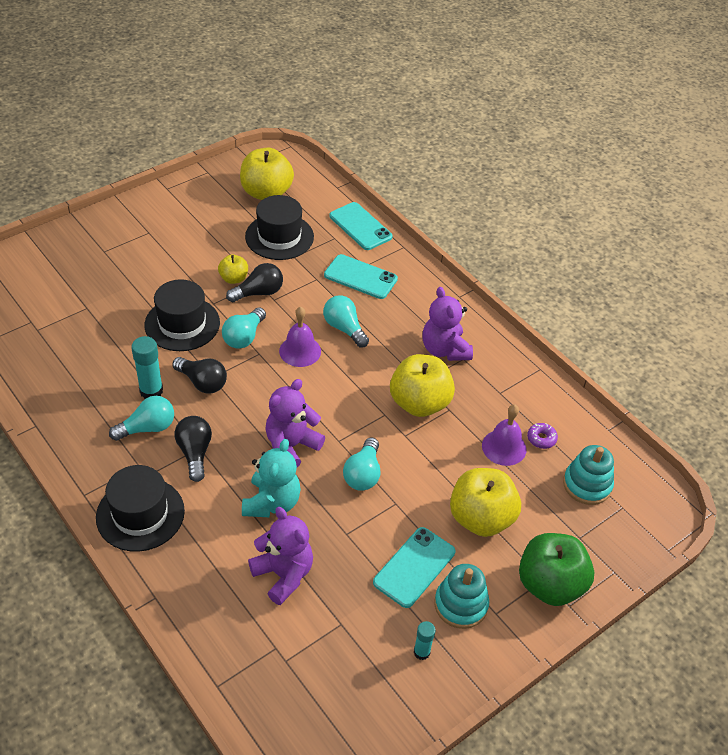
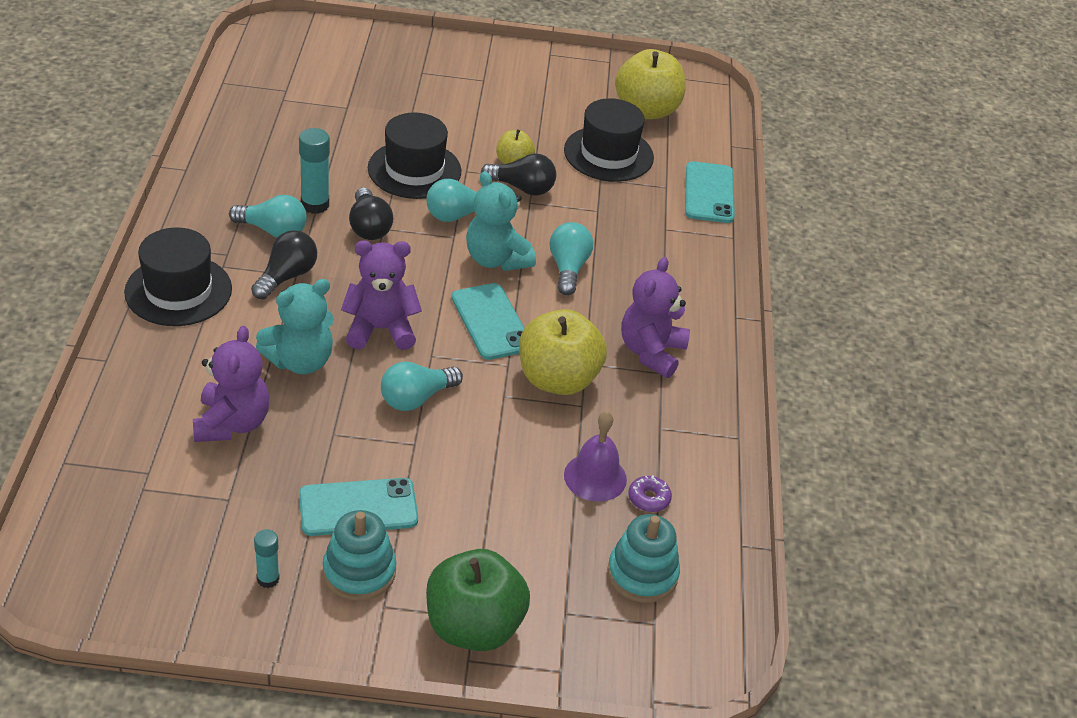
camera: 40 degrees right, 5 degrees down
purple bell [279,307,321,367] -> turquoise teddy bear [466,171,536,271]
turquoise phone [324,254,398,299] -> turquoise phone moved to [451,283,524,360]
yellow apple [450,468,521,537] -> none

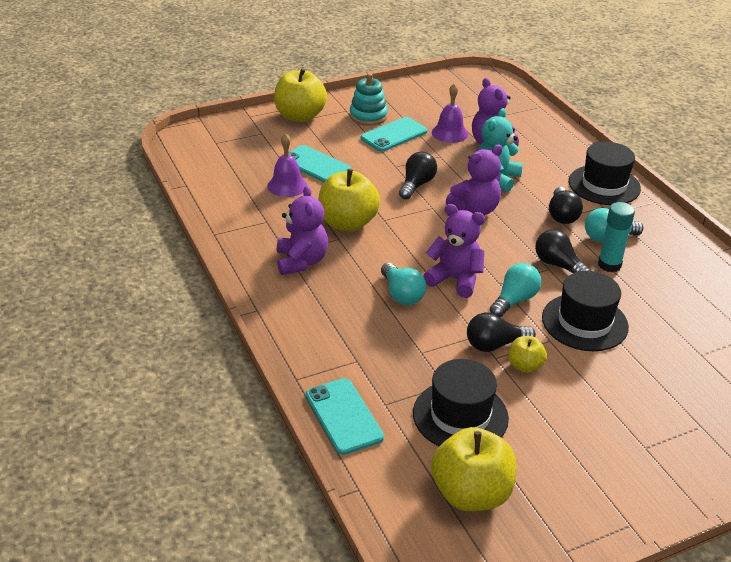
camera: 155 degrees right, 5 degrees down
turquoise glue stick [254,529,280,588] -> none
turquoise light bulb [381,361,463,411] -> black light bulb [399,152,437,200]
green apple [426,549,530,651] -> yellow apple [274,68,327,122]
turquoise phone [451,283,524,360] -> turquoise phone moved to [288,145,351,182]
turquoise teddy bear [466,171,536,271] -> purple teddy bear [423,204,485,298]
turquoise stacking toy [607,514,680,603] -> none
purple donut [628,475,672,512] -> none
none -> purple bell [432,83,468,143]

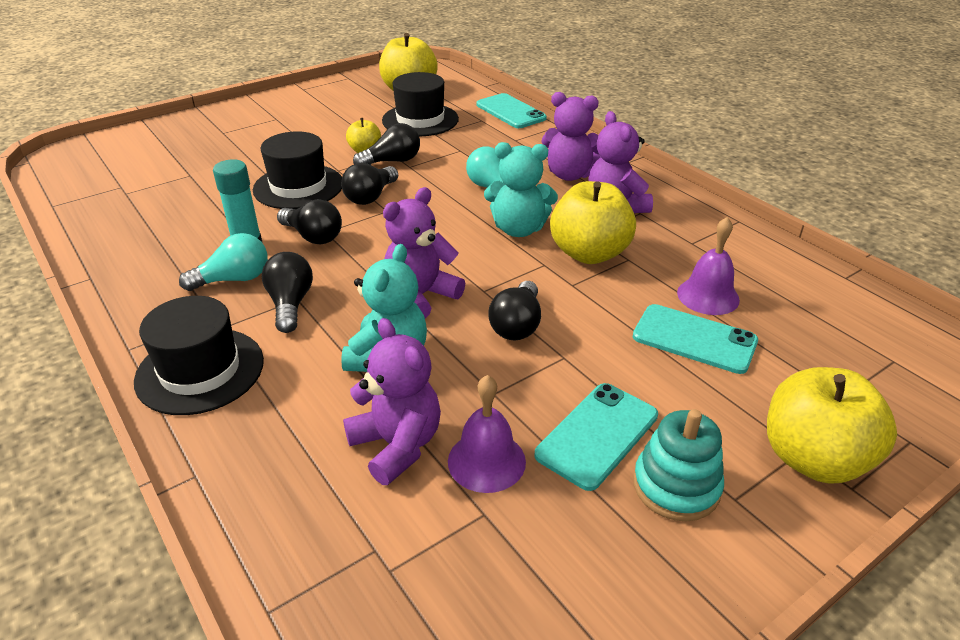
camera: 170 degrees right, 0 degrees up
purple teddy bear [423,204,485,298] -> purple teddy bear moved to [541,92,600,181]
turquoise light bulb [490,263,541,317] -> black light bulb [341,163,398,205]
none -> turquoise teddy bear [484,142,558,237]

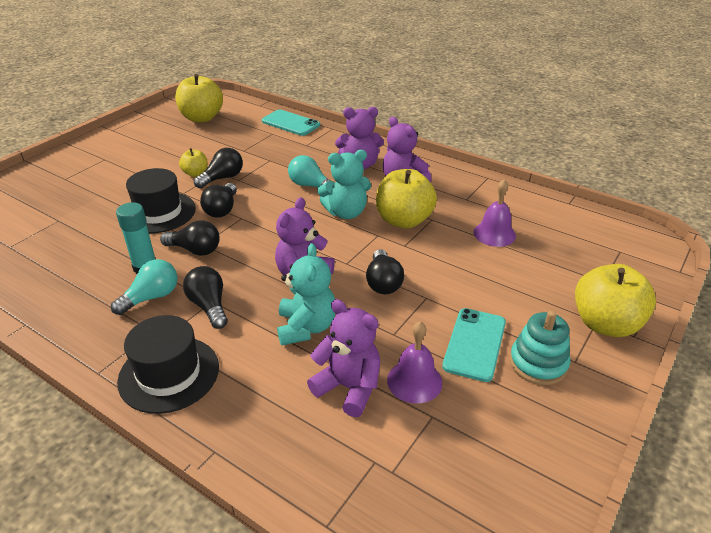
camera: 20 degrees left, 0 degrees up
black hat [382,72,459,136] -> none
turquoise phone [633,304,758,374] -> none

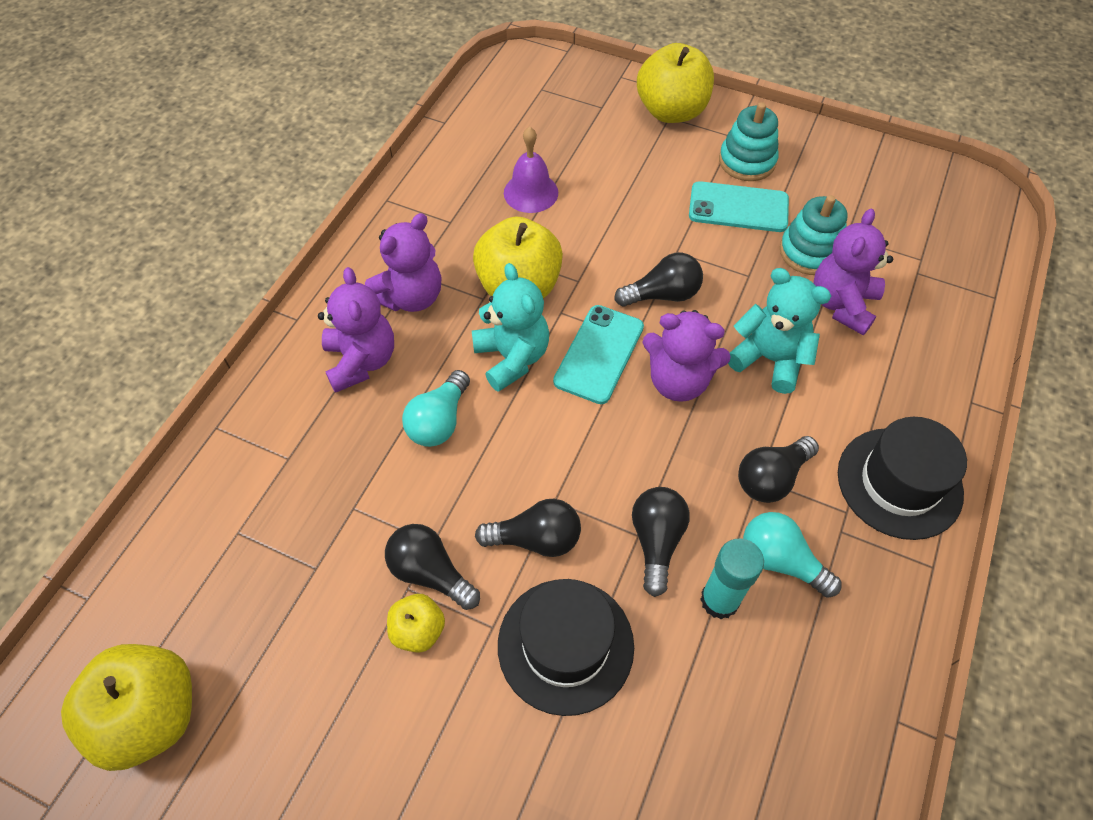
camera: 100 degrees left, 20 degrees up
turquoise phone [262,109,320,136] -> turquoise phone moved to [553,305,644,404]
turquoise teddy bear [277,243,335,346] -> turquoise teddy bear turned 45 degrees clockwise [728,268,831,394]
purple bell [387,321,442,403] -> turquoise stacking toy [780,195,847,275]

